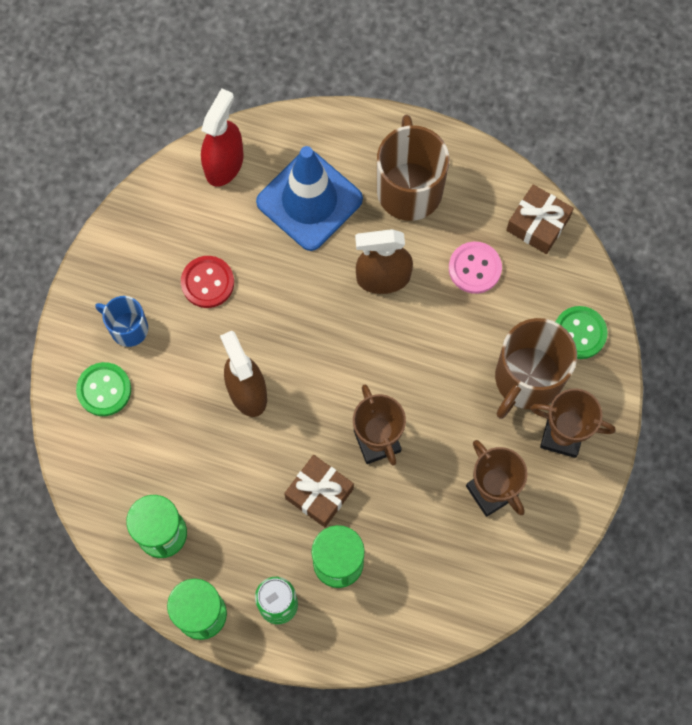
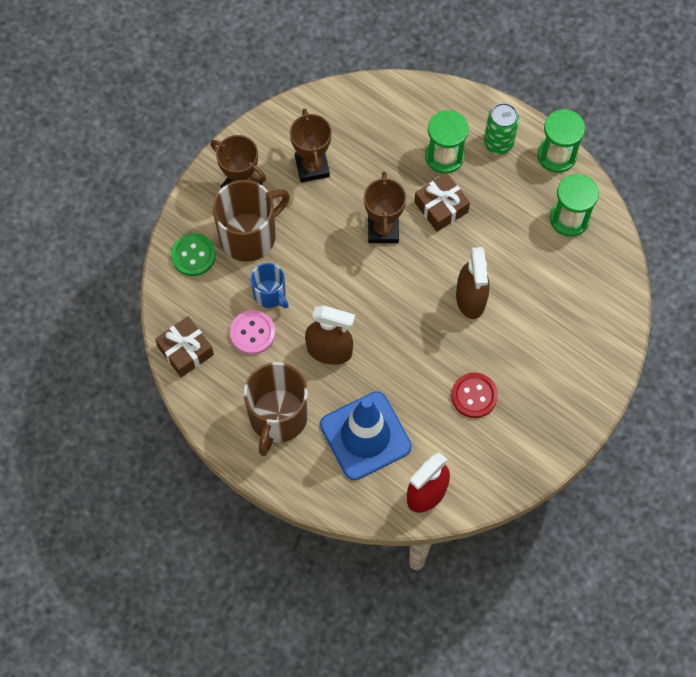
camera: 160 degrees left, 5 degrees down
green button [76,362,131,416] -> none
blue mug [95,296,148,347] -> blue mug moved to [250,263,289,308]

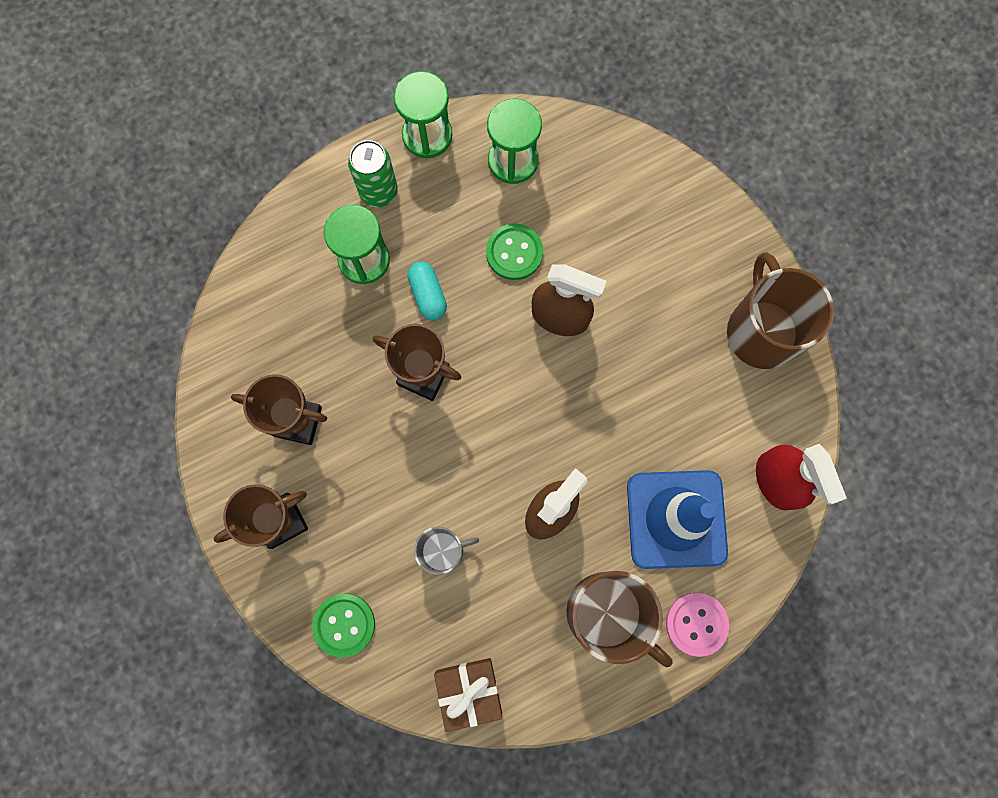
camera: 65 degrees left, 10 degrees up
brown mug [213,180,290,262] -> brown mug moved to [727,252,834,369]
pink button [230,310,275,355] -> pink button moved to [666,593,729,657]
blue mug [250,263,289,308] -> grey mug [414,527,479,575]
brown gift [414,173,470,232] -> turquoise capsule [407,262,447,320]
red button [451,373,498,418] -> none
none -> green button [486,223,543,280]

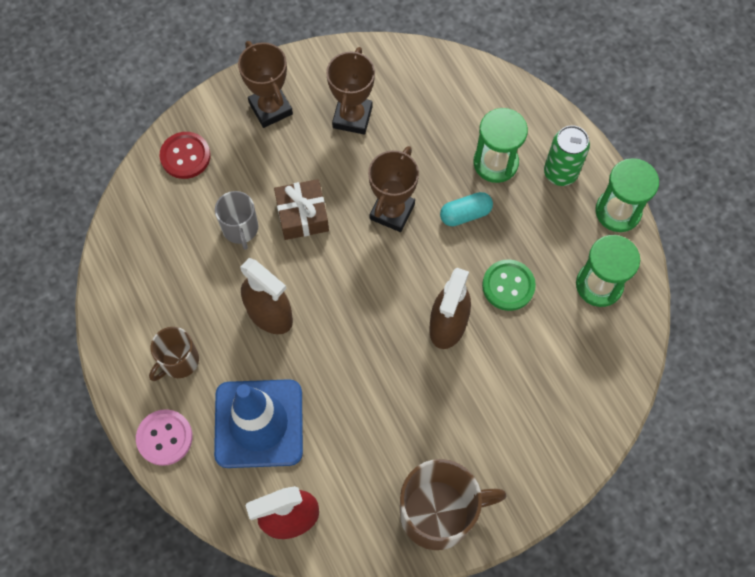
camera: 90 degrees right, 10 degrees down
green button [312,594,375,657] -> red button [160,132,211,179]
brown gift [434,658,502,732] -> brown gift moved to [274,179,329,240]
brown mug [566,571,673,667] -> brown mug [149,327,199,381], size x0.56

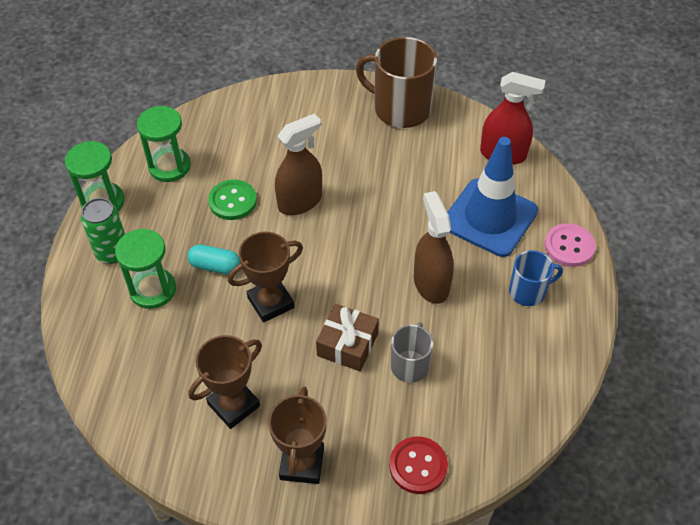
camera: 145 degrees left, 15 degrees down
brown mug [149,327,199,381] -> blue mug [509,250,563,306]

